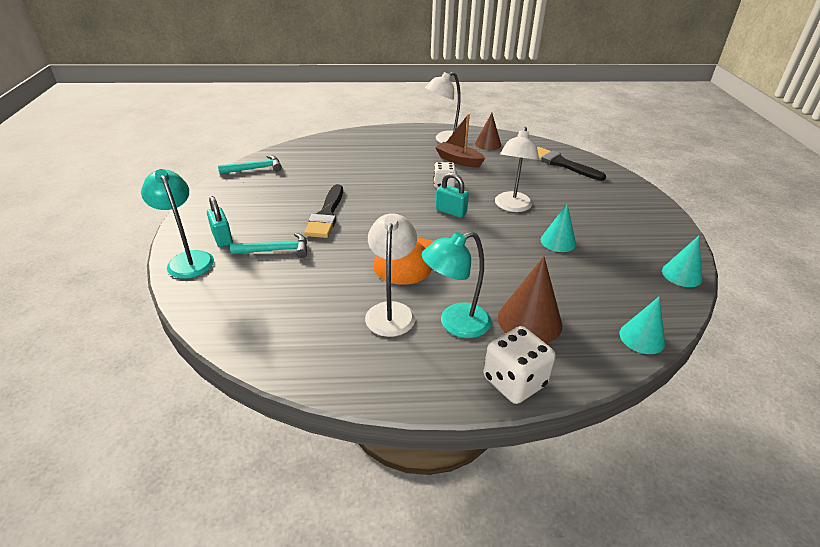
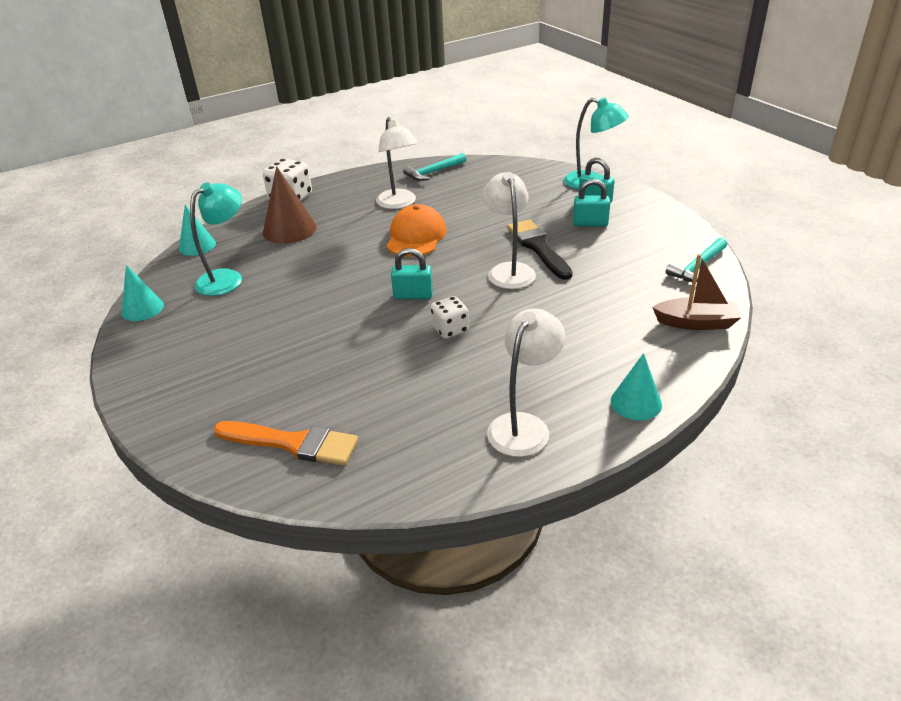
camera: 155 degrees right, 0 degrees up
turquoise hammer [230,233,307,258] -> turquoise hammer moved to [403,153,466,181]
turquoise lamp [422,232,491,338] -> turquoise lamp moved to [190,182,242,296]
brown boat [435,114,485,167] -> brown boat moved to [652,254,742,330]
brown cone [475,113,501,150] -> none
white lamp [495,127,539,212] -> white lamp moved to [483,172,536,289]
black brush [537,147,606,181] -> orange brush [214,421,358,466]
turquoise cone [540,204,576,252] -> turquoise cone moved to [611,353,662,420]
none -> turquoise padlock [573,179,610,226]

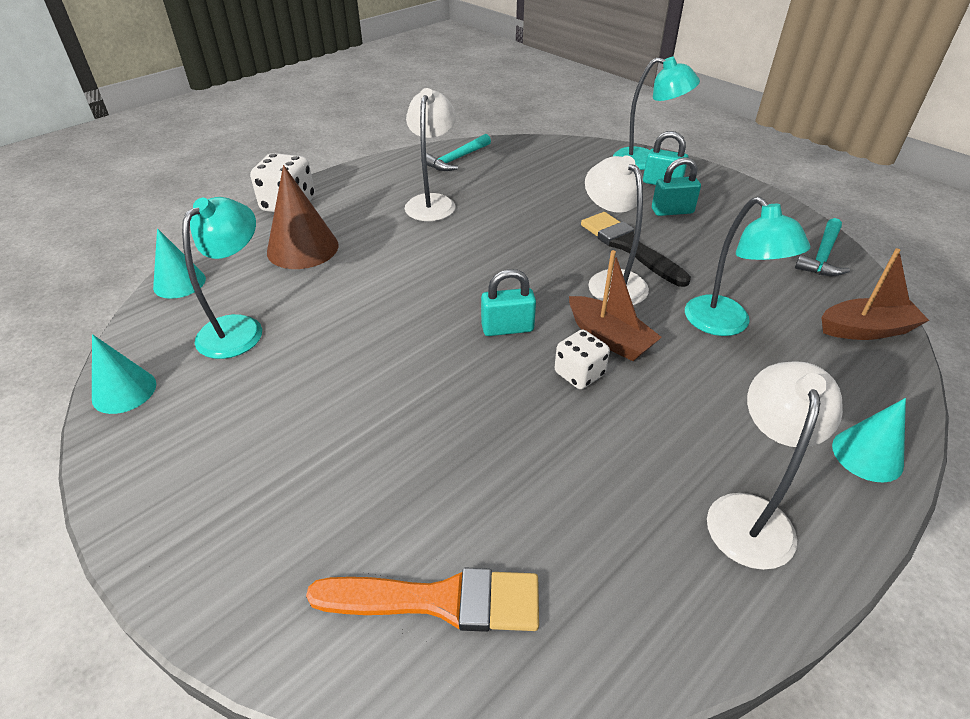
camera: 15 degrees left, 5 degrees up
white lamp [376,117,418,209] -> white lamp turned 135 degrees counterclockwise [405,88,456,221]
orange cap [386,204,447,257] -> none
none -> brown boat [569,250,662,361]
none -> turquoise lamp [685,197,811,336]

